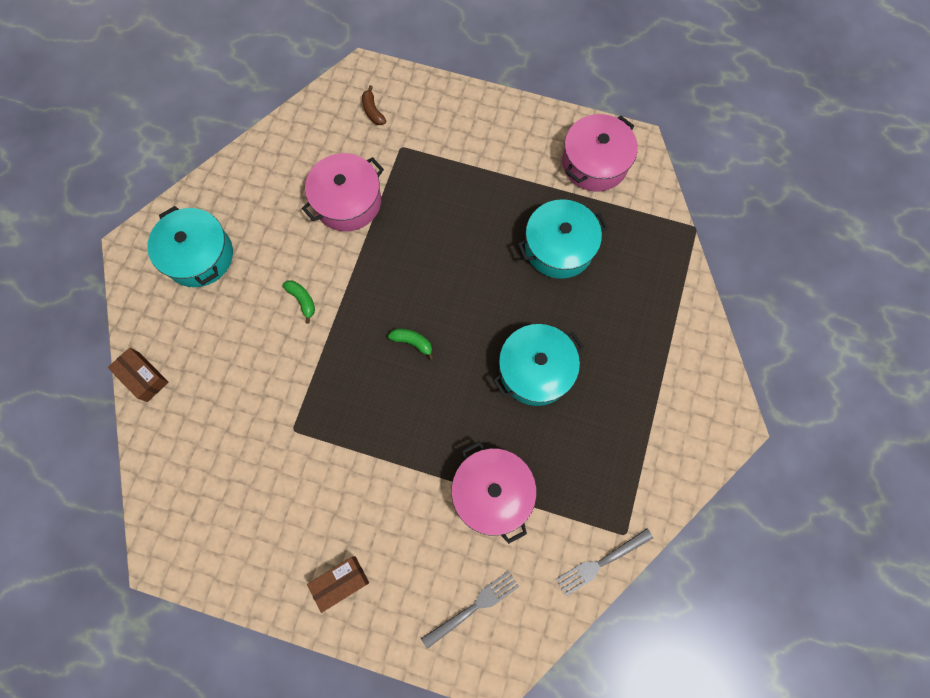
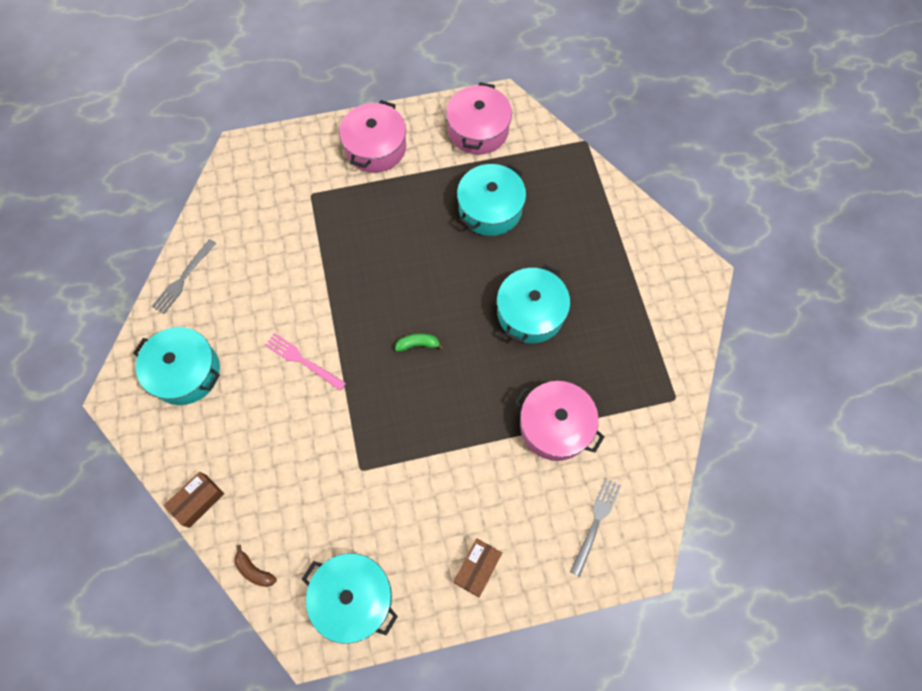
camera: 30 degrees left, 5 degrees down
brown box [108,348,168,402] -> brown box turned 60 degrees counterclockwise [164,472,224,528]
green banana [283,280,315,324] -> pink fork [265,333,346,391]
pink pot [302,153,384,231] -> pink pot moved to [339,100,406,173]
brown banana [362,85,386,125] -> brown banana moved to [234,545,277,587]
grey fork [556,528,653,596] -> grey fork moved to [151,239,216,314]
none -> turquoise pot [302,553,398,644]

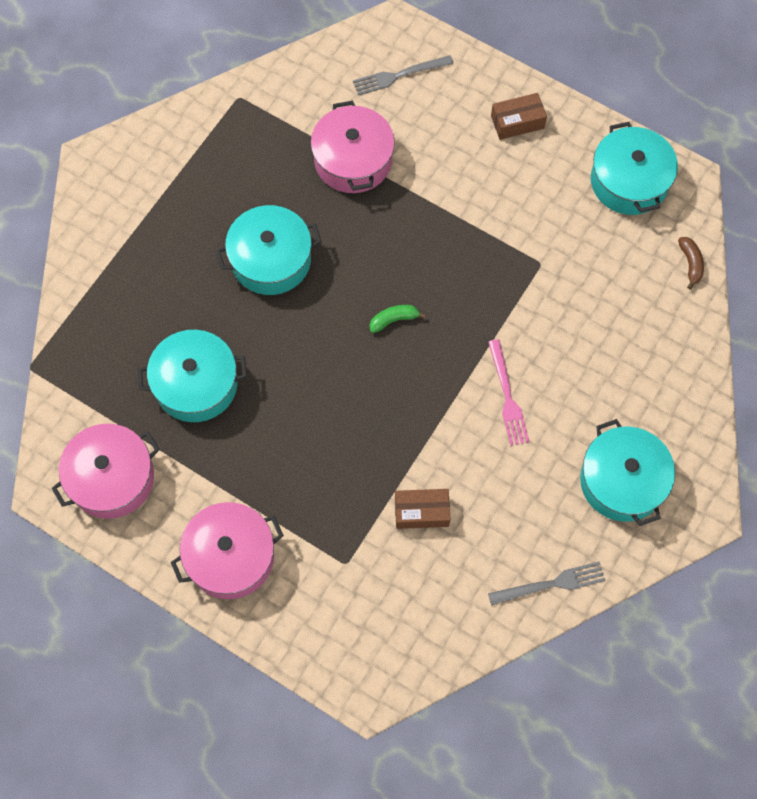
camera: 135 degrees left, 0 degrees up
brown box [164,472,224,528] -> brown box moved to [395,489,451,529]
green banana [395,333,444,351] -> green banana turned 120 degrees clockwise [370,305,426,333]

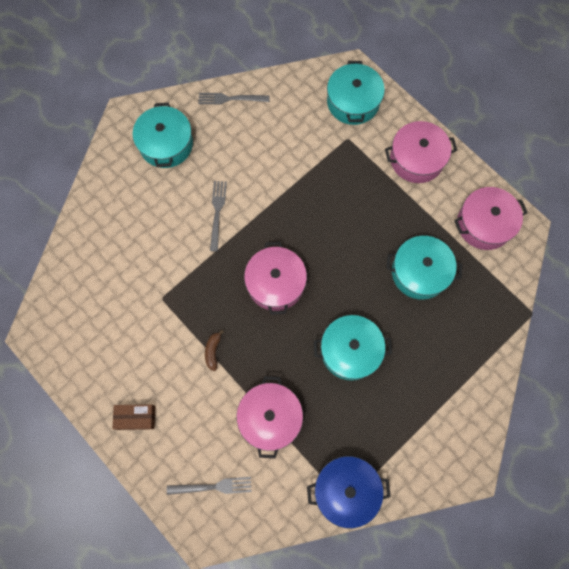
camera: 165 degrees left, 5 degrees up
green banana [370,305,426,333] -> pink pot [244,242,307,315]
brown box [395,489,451,529] -> none
pink fork [488,339,530,446] -> grey fork [210,181,227,251]
turquoise pot [591,122,678,215] -> turquoise pot moved to [327,61,385,125]
brown banana [678,237,704,289] -> brown banana moved to [205,330,224,371]
none -> blue pot [307,456,391,528]

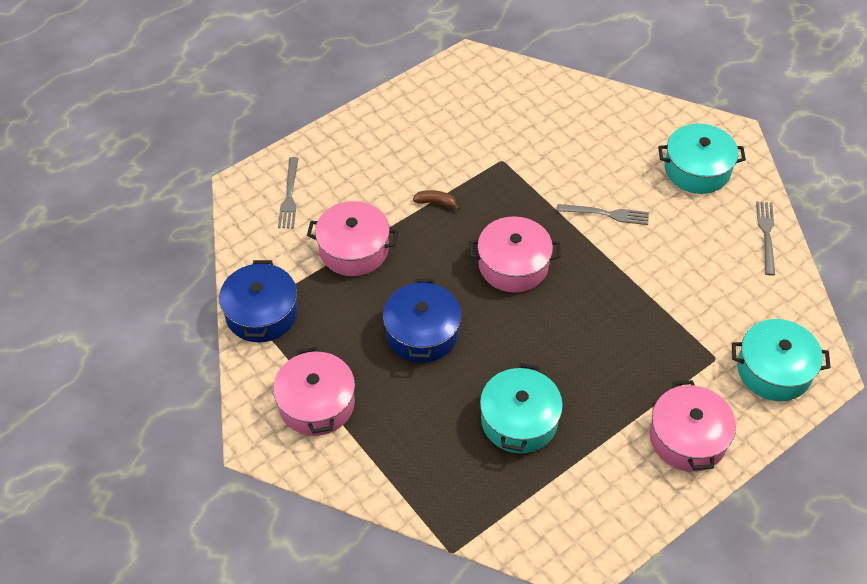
camera: 95 degrees right, 20 degrees down
brown box [112,404,155,430] -> none
turquoise pot [314,315,392,380] -> blue pot [383,279,461,363]
pink pot [454,187,528,250] -> pink pot moved to [273,347,355,436]

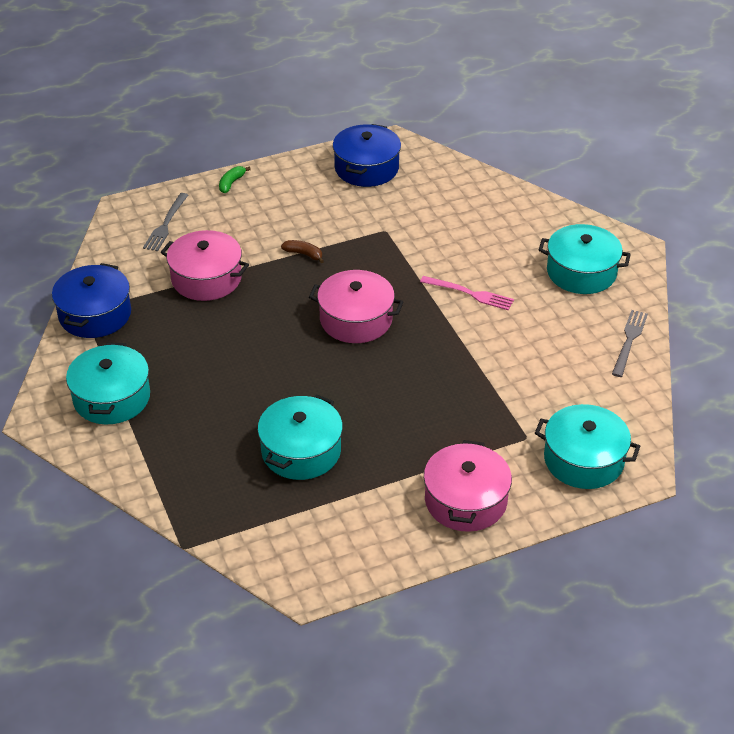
camera: 15 degrees right, 10 degrees down
pink pot [273,347,355,436] -> turquoise pot [66,343,150,425]
blue pot [383,279,461,363] -> blue pot moved to [333,124,401,187]
grey fork [557,204,649,225] -> pink fork [420,276,514,310]
none -> green banana [219,166,251,193]

